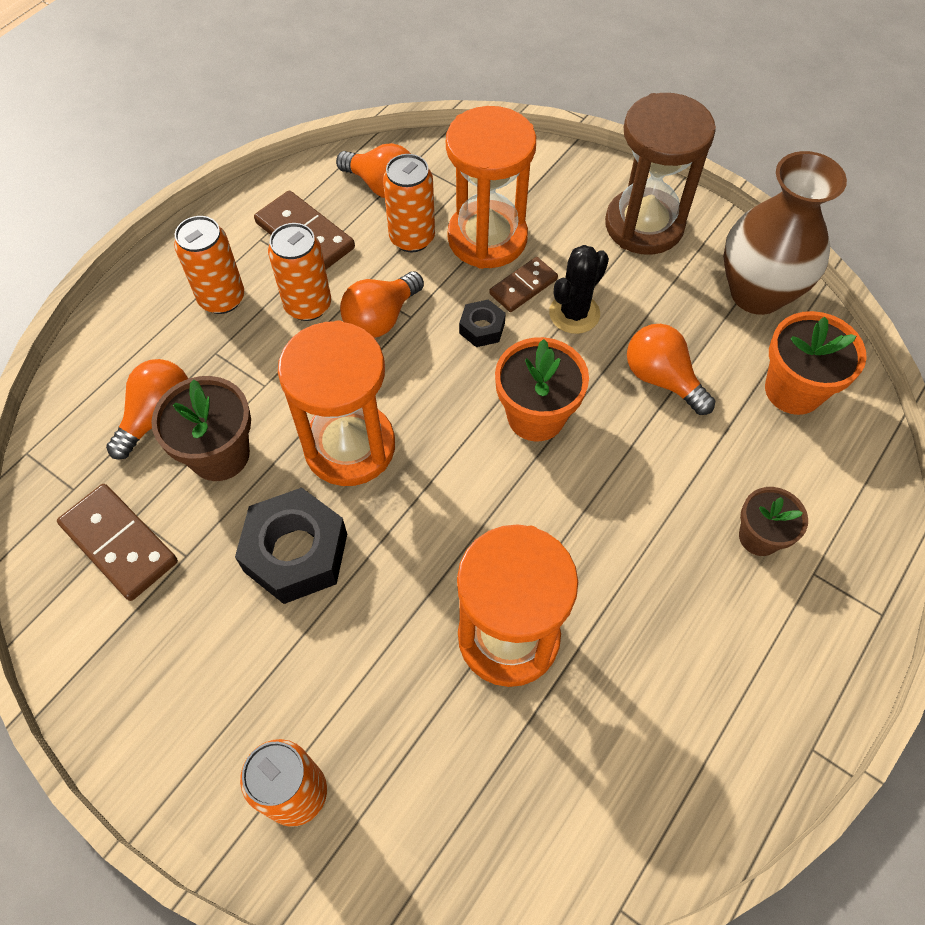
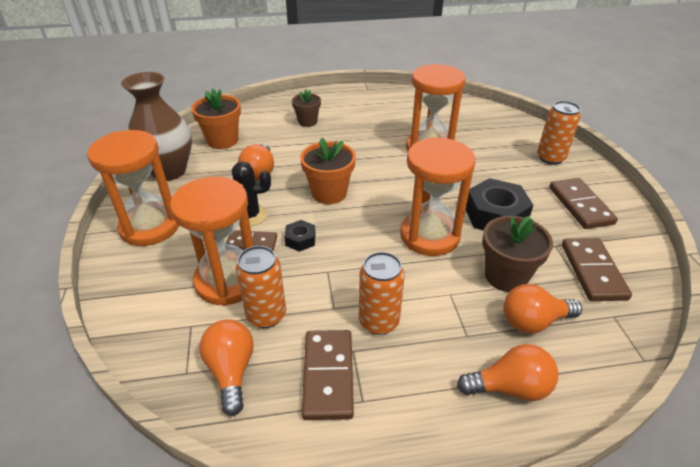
camera: 135 degrees left, 20 degrees down
orange can [174,216,245,314] -> none
orange light bulb [340,271,424,338] -> orange light bulb moved to [457,344,558,401]
brown hourglass [605,93,716,255] -> orange hourglass [87,130,180,246]
none -> brown domino [549,178,618,229]

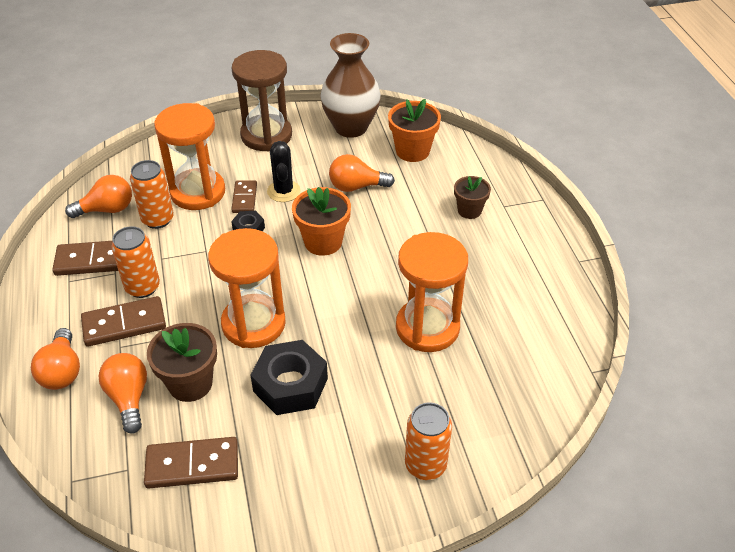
camera: 85 degrees right, 5 degrees up
orange hourglass [87,130,180,246] -> brown hourglass [232,50,292,152]
brown domino [549,178,618,229] -> brown domino moved to [81,296,166,347]

